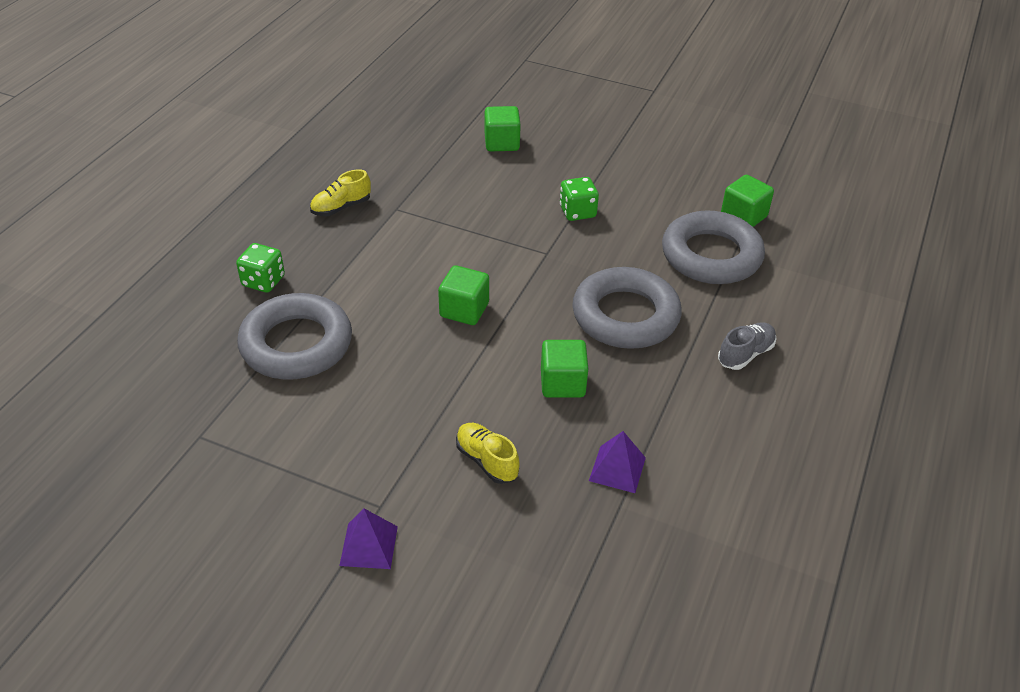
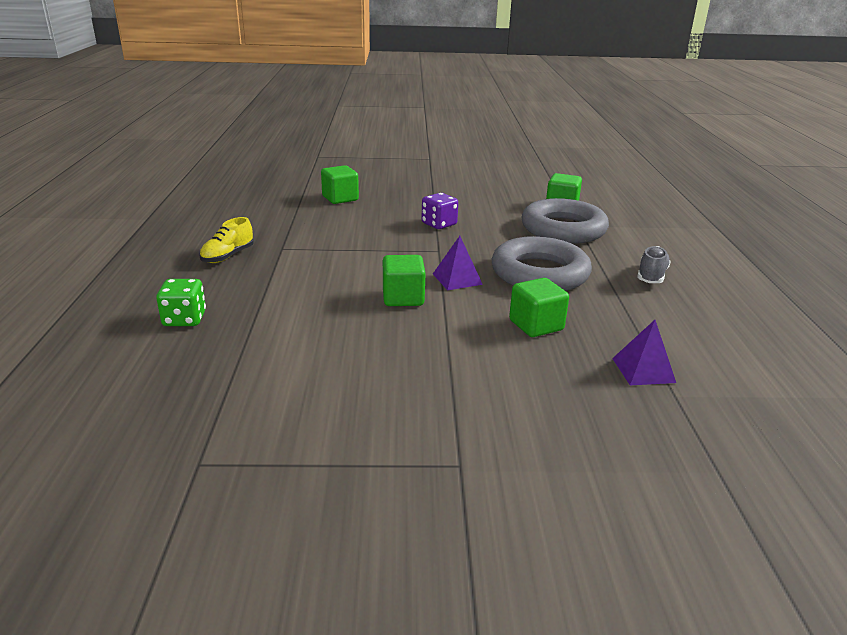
camera: 25 degrees left, 15 degrees down
grey ring [237,293,352,380] -> none
purple pyramid [339,508,398,569] -> purple pyramid moved to [433,236,483,290]
yellow shoe [456,423,520,484] -> none
green dice [560,177,599,221] -> purple dice [421,193,458,229]

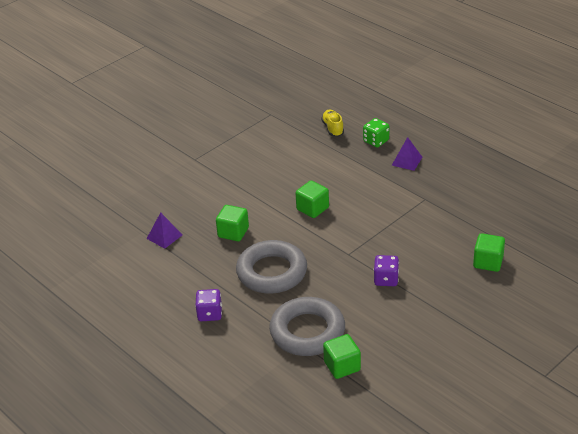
camera: 140 degrees right, 10 degrees up
yellow shoe [200,217,254,263] -> yellow shoe moved to [321,110,344,137]
purple pyramid [433,236,483,290] -> purple pyramid moved to [392,137,422,171]
grey shoe [637,246,671,283] -> purple dice [195,289,222,321]

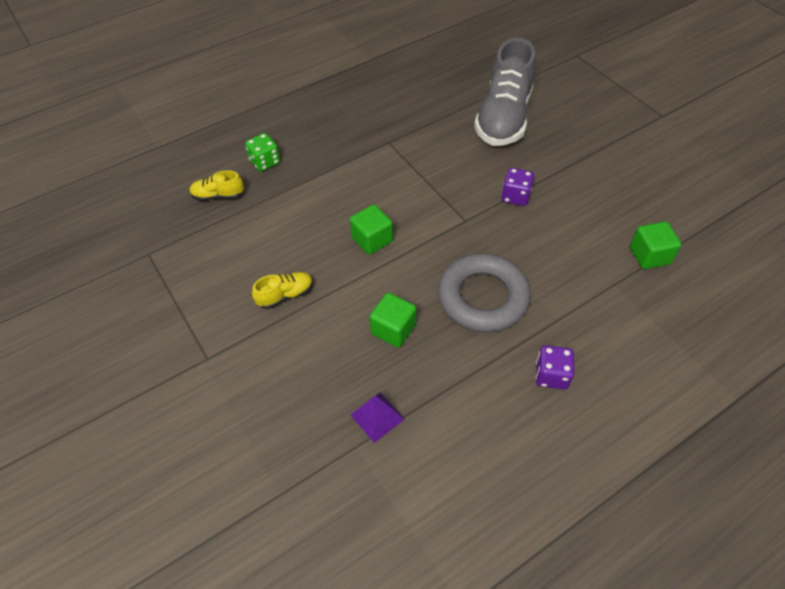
camera: 80 degrees left, 15 degrees up
grey ring [269,297,345,356] -> none
purple pyramid [392,137,422,171] -> none
green cube [473,233,505,272] -> grey shoe [474,38,536,146]
none -> yellow shoe [252,272,313,309]

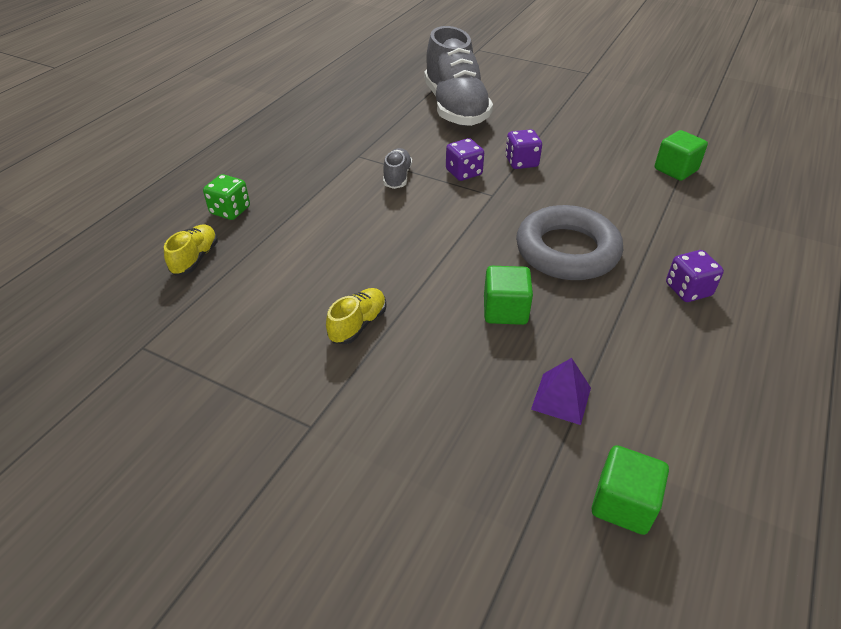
camera: 30 degrees left, 10 degrees down
yellow shoe [190,170,244,201] -> yellow shoe turned 135 degrees clockwise [164,224,218,275]
green cube [350,204,393,255] -> green cube moved to [592,445,669,535]
none -> grey shoe [383,148,412,189]
none -> purple dice [446,138,484,181]

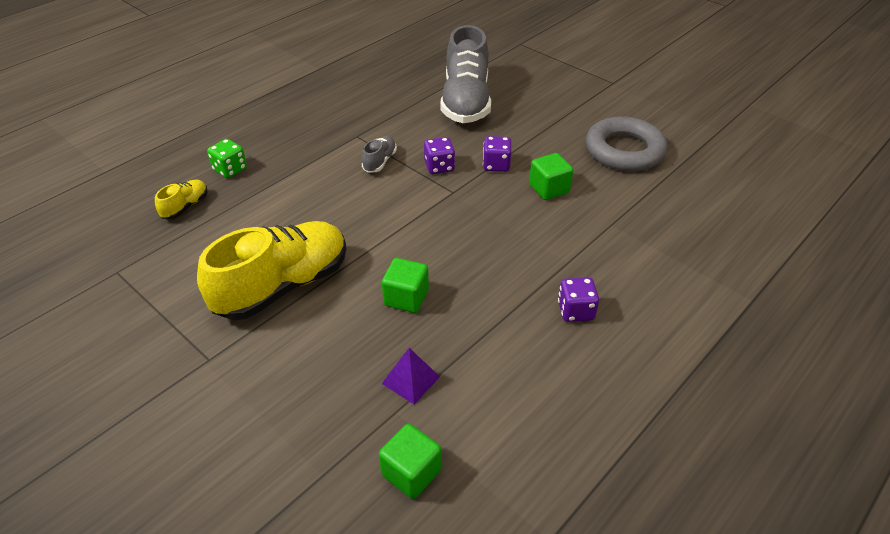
camera: 15 degrees right, 0 degrees up
yellow shoe [326,288,386,344] -> yellow shoe [197,221,346,320], size x2.30
grey ring [516,205,623,280] -> grey ring moved to [586,116,667,171]
green cube [655,130,708,181] -> green cube moved to [529,153,573,200]

